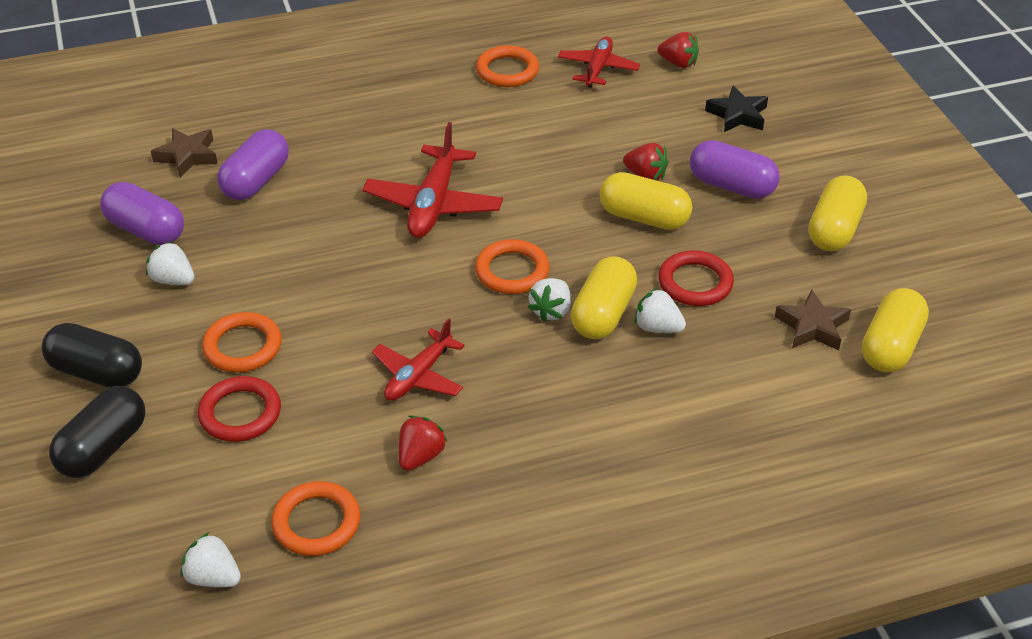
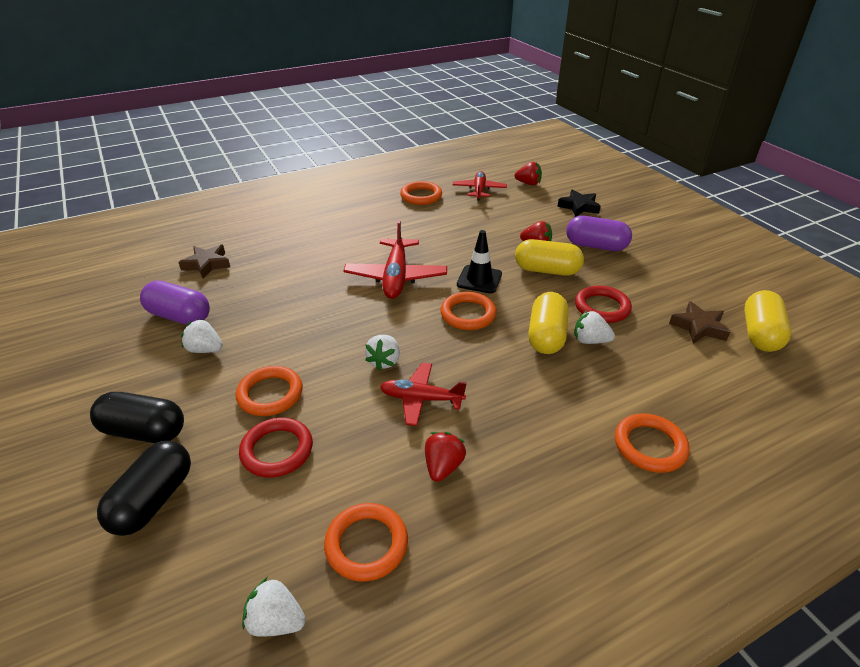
camera: 10 degrees left, 5 degrees down
purple capsule [217,129,289,200] -> none
red plane [372,318,465,401] -> red plane turned 75 degrees clockwise [380,363,467,426]
white strawberry [528,278,571,322] -> white strawberry moved to [365,335,400,371]
yellow capsule [808,176,867,251] -> none
none -> black traffic cone [457,230,502,293]
none -> orange ring [615,413,690,473]

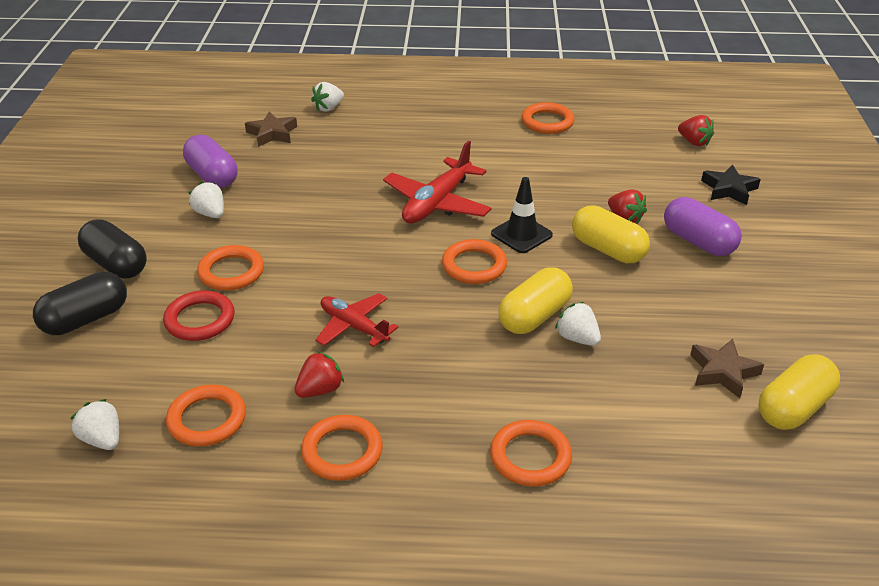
camera: 30 degrees right, 0 degrees up
white strawberry [365,335,400,371] -> white strawberry moved to [311,82,344,112]
red plane [453,171,507,201] -> none
red ring [575,285,632,323] -> none
none -> orange ring [301,415,383,481]

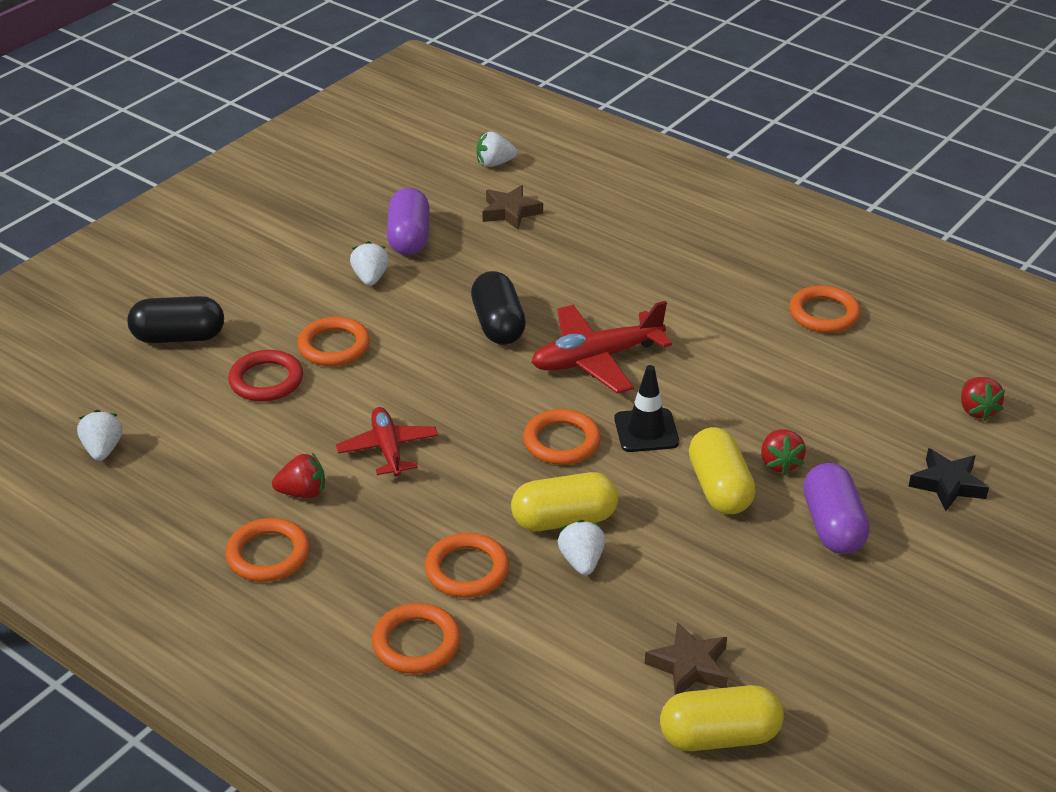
camera: 35 degrees right, 0 degrees up
black capsule [78,219,147,279] -> black capsule moved to [471,271,526,345]
orange ring [166,385,246,446] -> orange ring moved to [425,533,509,598]
white strawberry [311,82,344,112] -> white strawberry moved to [477,131,517,167]

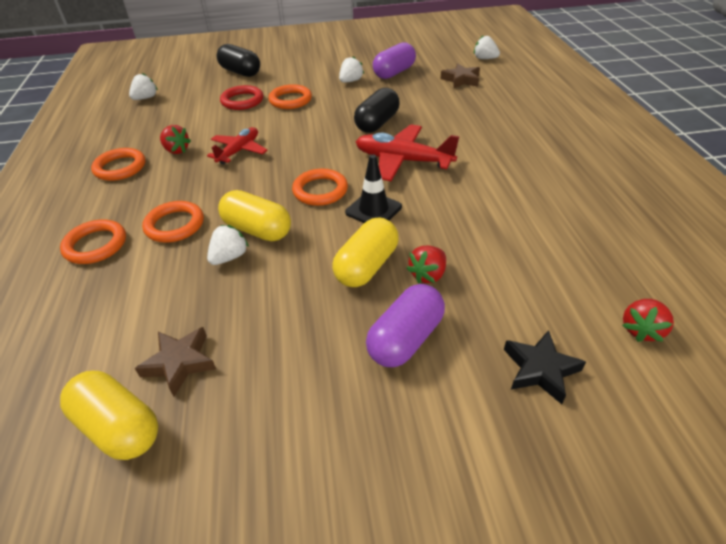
camera: 45 degrees right, 5 degrees up
orange ring [789,285,861,333] -> none

